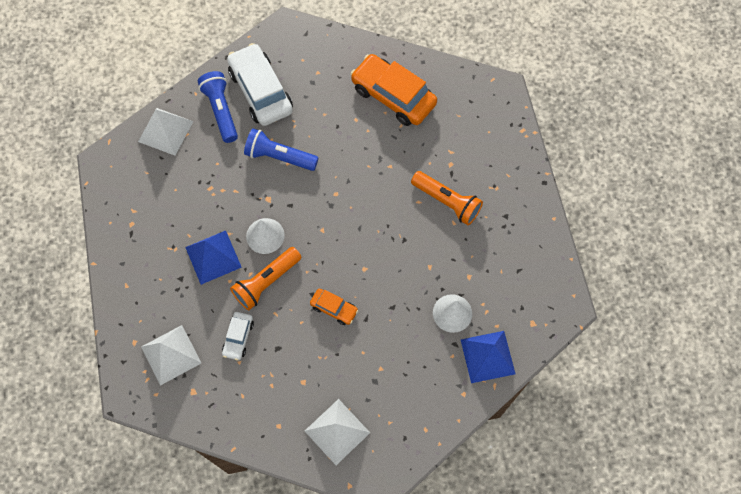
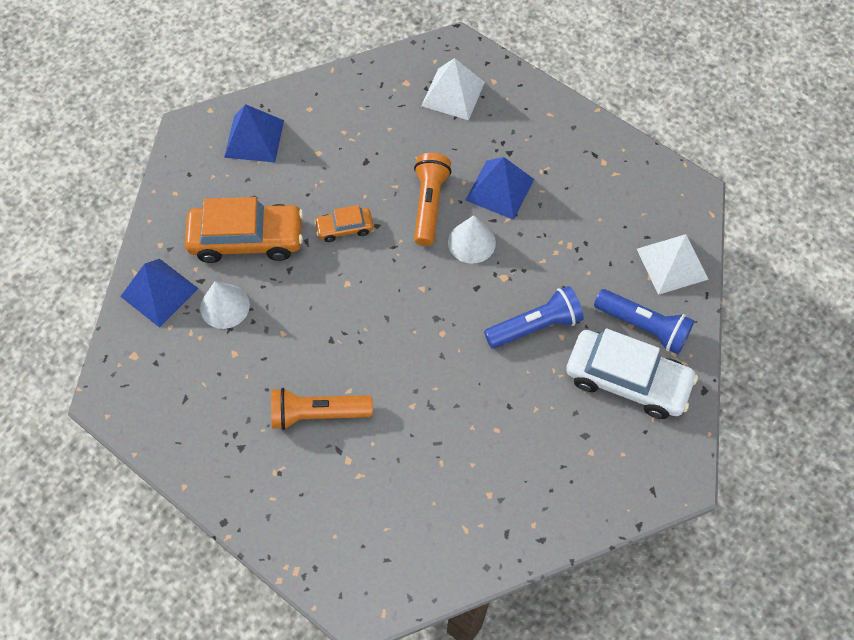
camera: 140 degrees right, 5 degrees down
white car [222,312,254,360] -> none
white pyramid [305,399,370,465] -> blue pyramid [224,104,284,162]
orange car [351,54,437,126] -> orange car moved to [185,197,303,263]

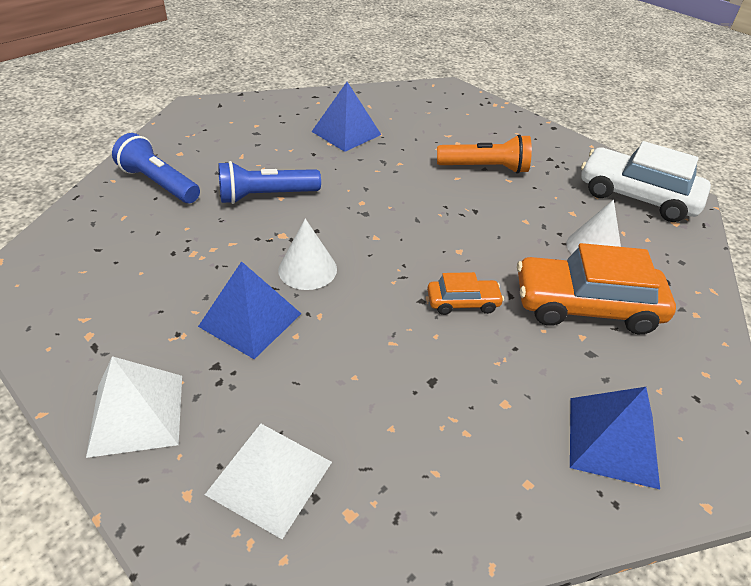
camera: 175 degrees left, 20 degrees down
blue pyramid [120,258,199,328] -> blue pyramid moved to [311,82,381,152]
orange flashlight [414,153,452,246] -> none
white car [566,328,698,419] -> white car moved to [581,141,711,222]
white pyramid [637,234,709,295] -> white pyramid moved to [86,356,182,458]

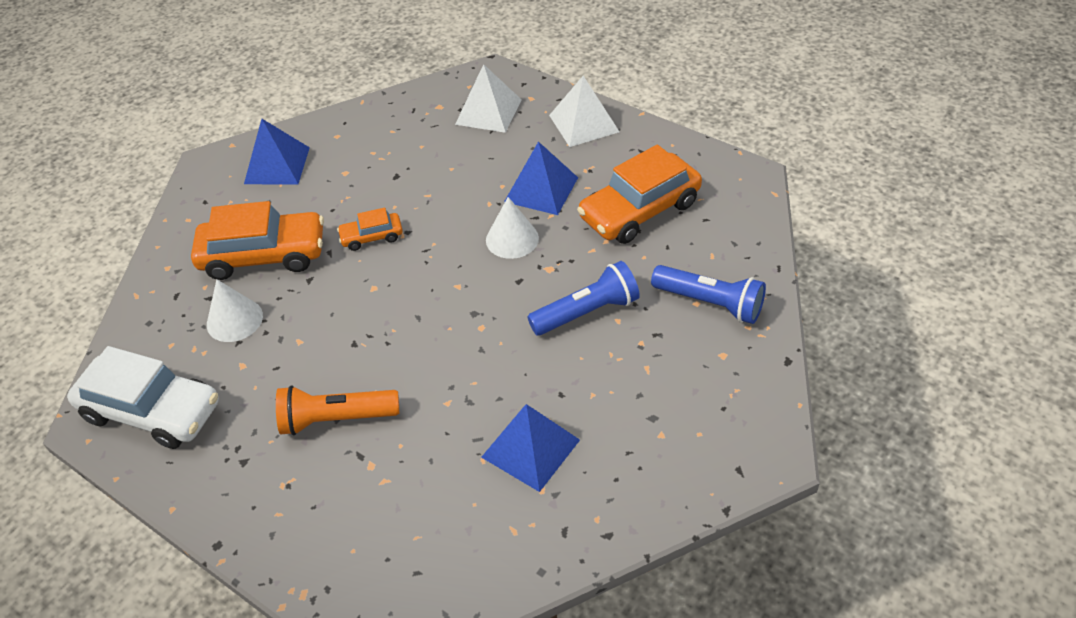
camera: 175 degrees right, 5 degrees up
none -> orange car [577,145,702,244]

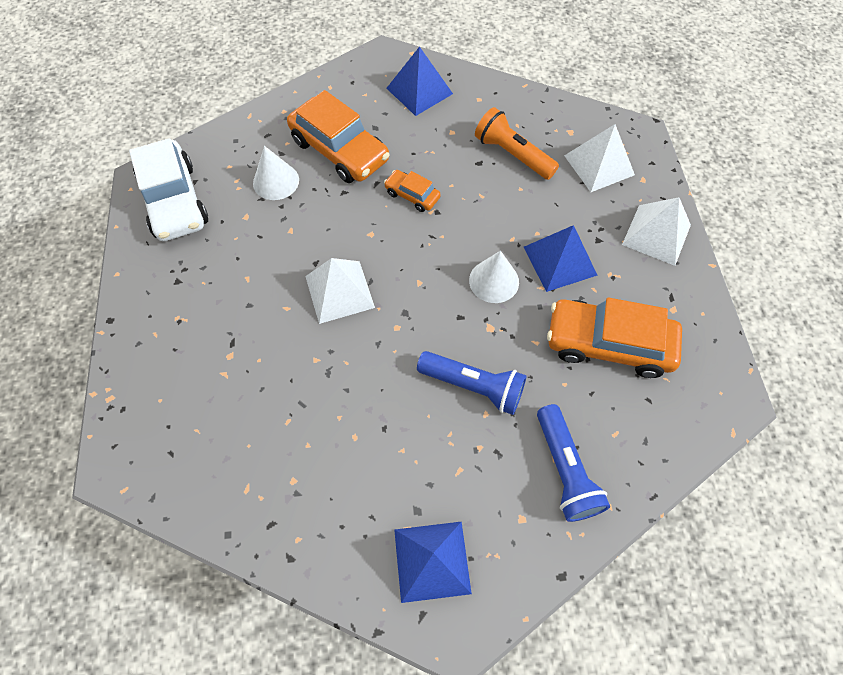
camera: 45 degrees right, 15 degrees up
orange flashlight [276,385,399,435] -> orange flashlight moved to [475,107,559,180]
blue pyramid [481,404,580,492] -> blue pyramid moved to [394,522,472,603]
none -> white pyramid [305,258,375,324]

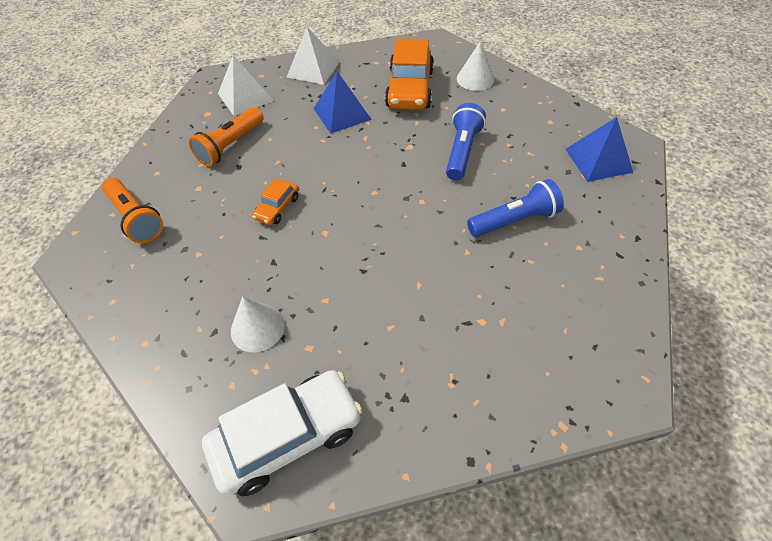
camera: 95 degrees left, 10 degrees down
orange car [287,90,390,183] -> none
white pyramid [305,258,375,324] -> none
blue pyramid [386,46,453,116] -> orange flashlight [102,178,163,243]
white cone [469,251,519,303] -> white cone moved to [457,41,494,91]
blue flashlight [537,404,610,522] -> blue flashlight moved to [467,179,564,237]

